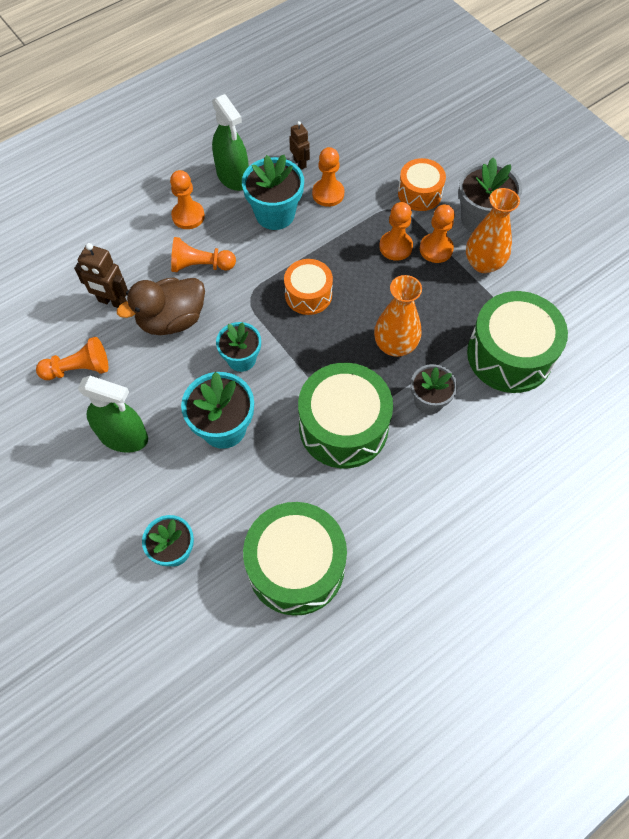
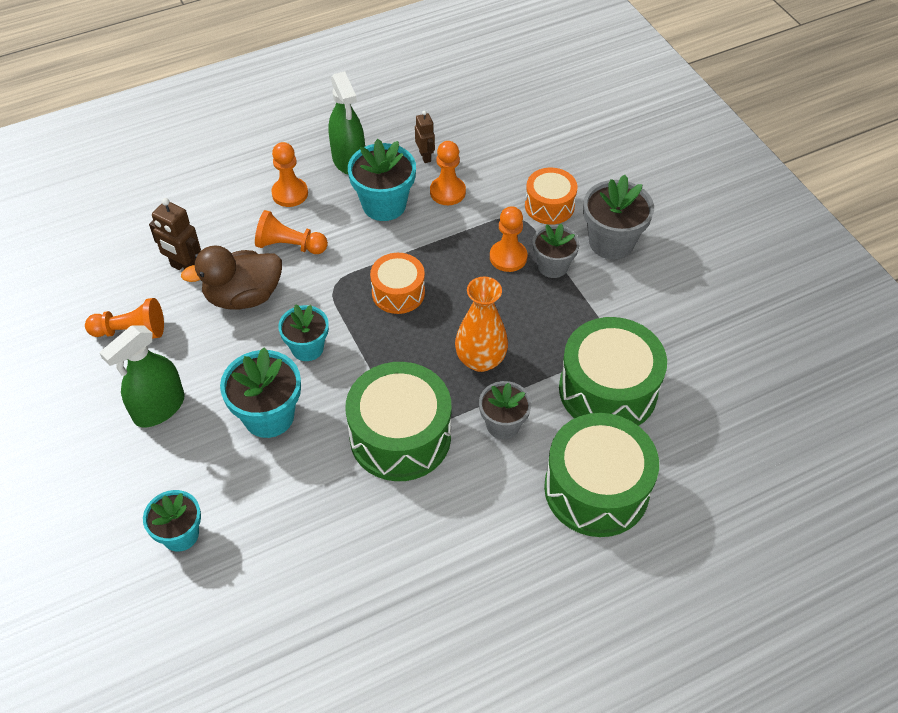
camera: 10 degrees right, 10 degrees down
green spray bottle [78,376,148,453] -> green spray bottle turned 105 degrees clockwise [100,325,185,427]
green drum [243,502,347,616] -> green drum moved to [544,413,659,537]
orange pawn [420,204,455,263] -> grey flower pot [533,224,580,278]
orange vase [466,188,520,273] -> none

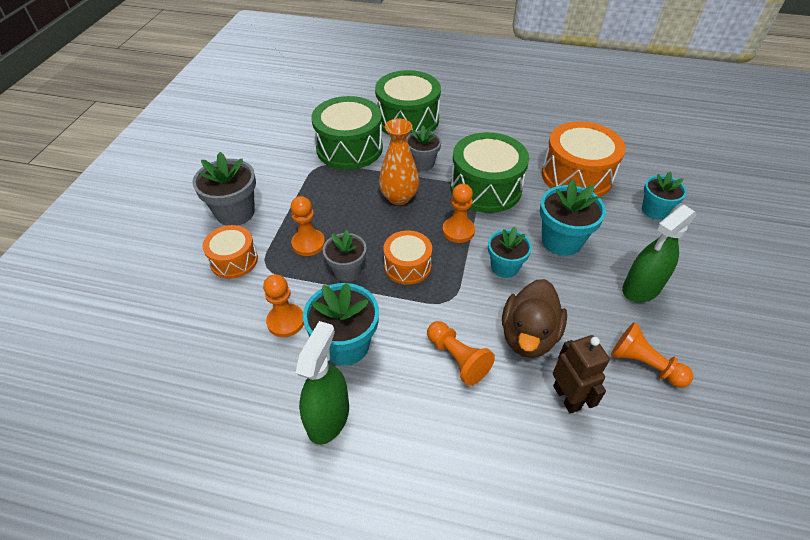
camera: 140 degrees left, 5 degrees down
green spray bottle [100,325,185,427] -> green spray bottle turned 150 degrees clockwise [622,205,697,303]
brown duck [181,245,282,310] -> brown duck turned 90 degrees clockwise [502,279,567,358]
orange pawn [271,142,308,207] -> orange pawn moved to [442,184,475,243]
brown robot [415,111,435,163] -> none
grey flower pot [533,224,580,278] -> grey flower pot moved to [323,230,366,282]
none -> orange drum [542,121,626,197]

